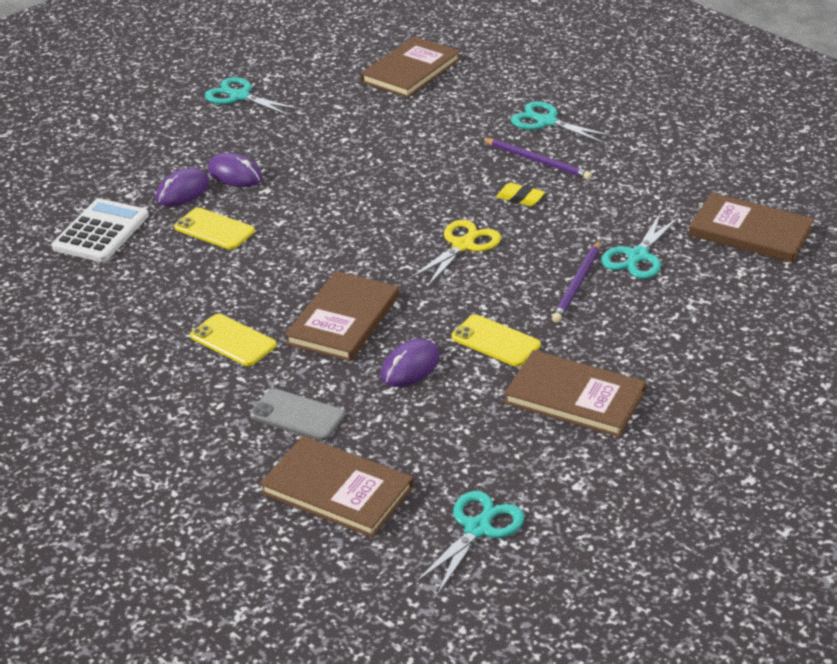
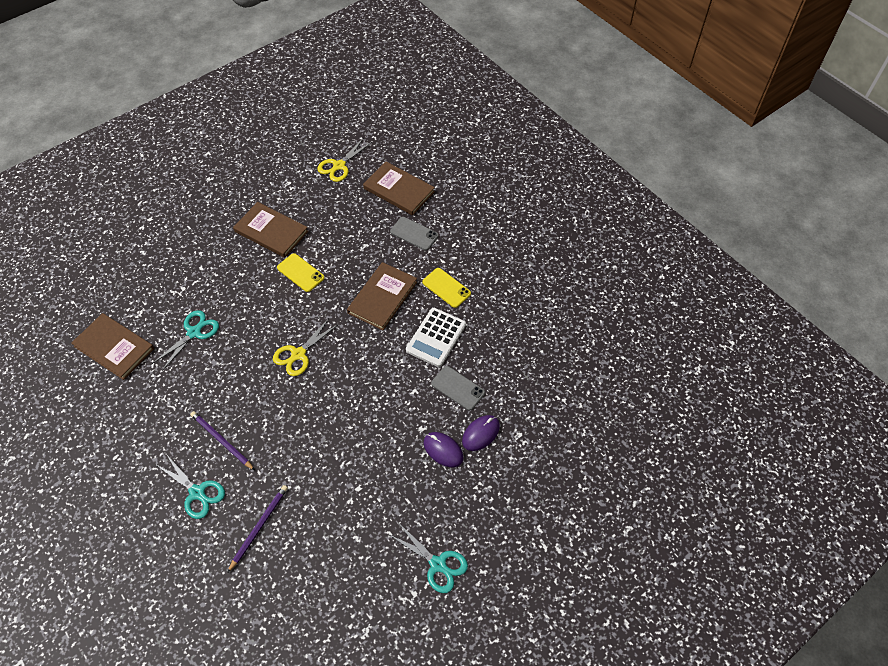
camera: 175 degrees left, 20 degrees up
white calculator [52,198,148,262] -> white calculator moved to [406,308,466,367]
yellow phone [174,207,255,250] -> grey phone [431,366,485,411]
brown book [361,36,460,98] -> none
purple mouse [381,339,440,387] -> none
turquoise scissors [414,491,524,595] -> yellow scissors [317,139,372,182]
yellow eraser [496,183,545,206] -> none
purple pencil [552,241,600,323] -> purple pencil moved to [227,485,288,573]

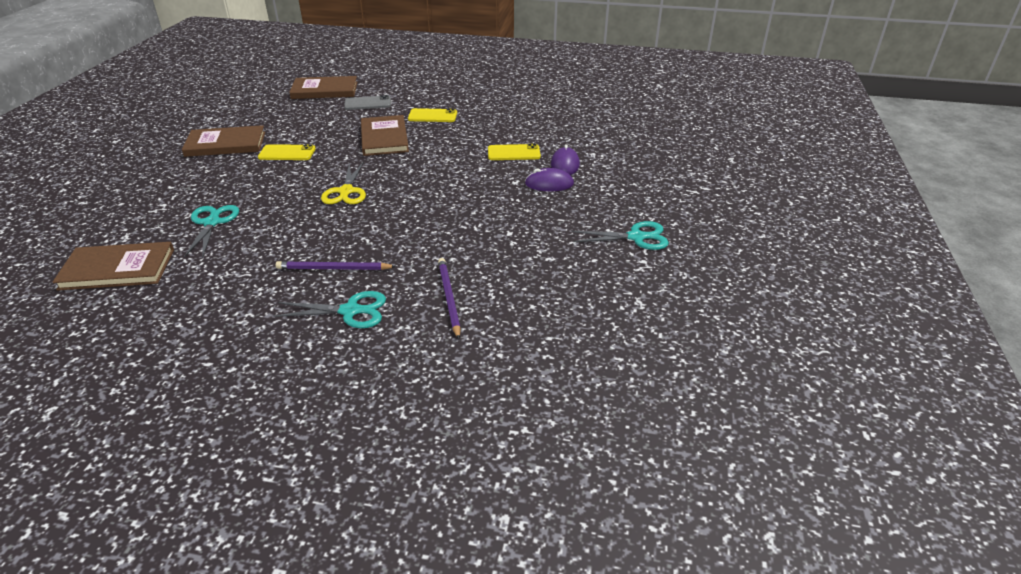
camera: 40 degrees left, 20 degrees down
yellow scissors [317,139,372,182] -> none
white calculator [406,308,466,367] -> none
grey phone [431,366,485,411] -> yellow phone [488,144,541,160]

